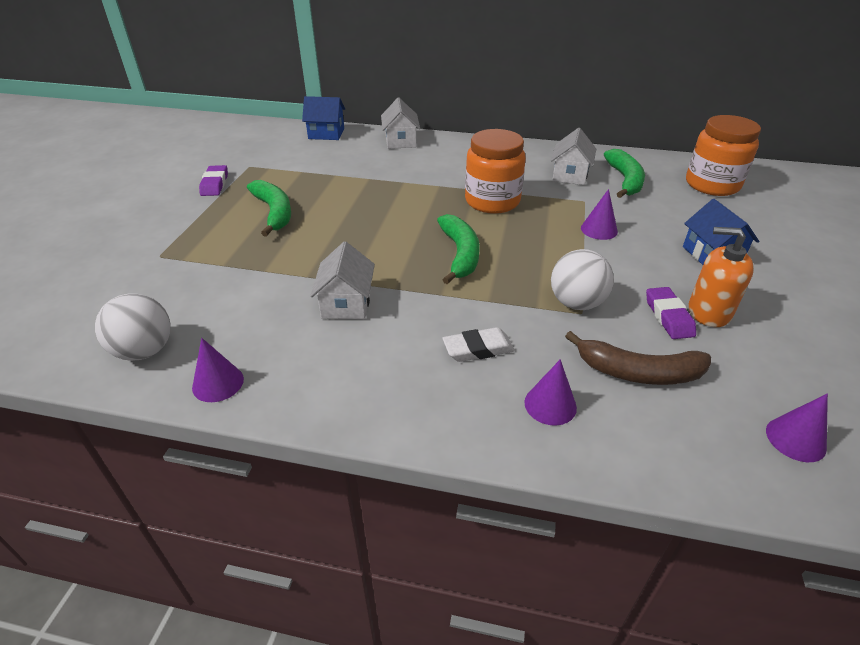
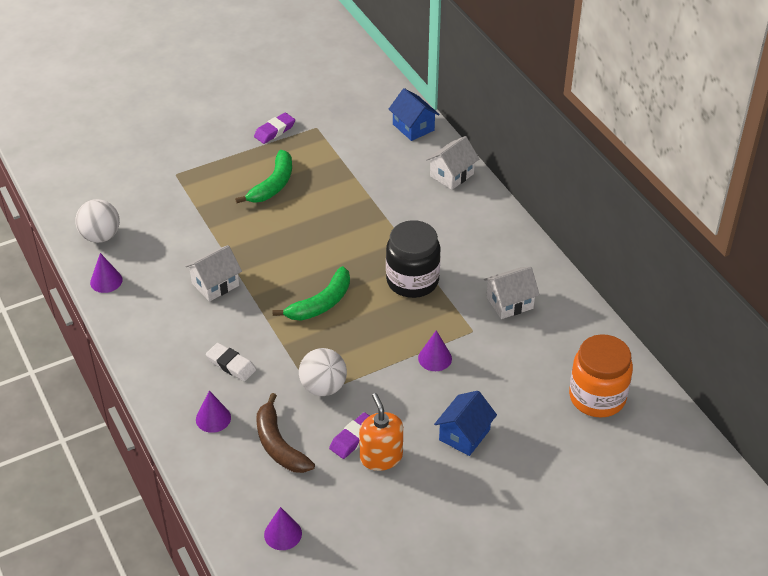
camera: 50 degrees right, 5 degrees up
orange jar [465,129,526,214] -> black jar [386,220,441,298]
green banana [604,149,645,198] -> none

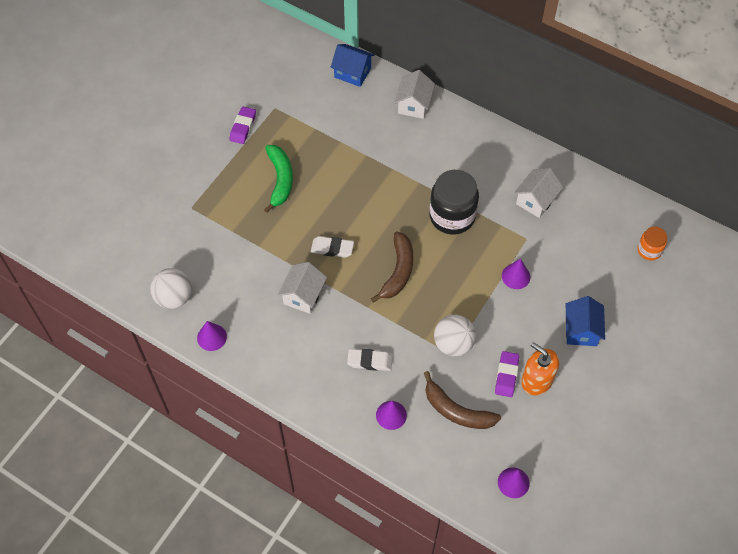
camera: 30 degrees left, 15 degrees up
green banana [273,266,350,320] -> brown banana [371,232,413,303]
orange jar [569,334,633,418] -> orange jar [637,227,667,261], size x0.53
none -> white eraser [311,236,354,258]

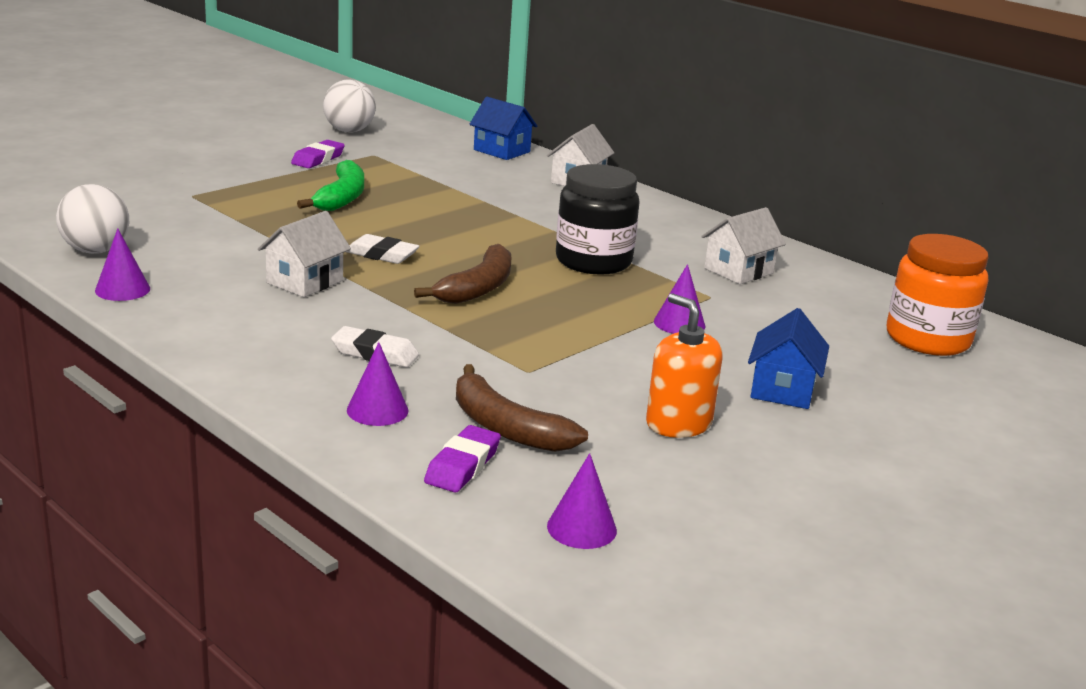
camera: 10 degrees right, 35 degrees down
white ball [434,315,476,356] -> white ball moved to [323,80,376,132]
purple eraser [495,351,519,397] -> purple eraser moved to [424,425,501,493]
orange jar [637,227,667,261] -> orange jar [887,234,988,356], size x1.89

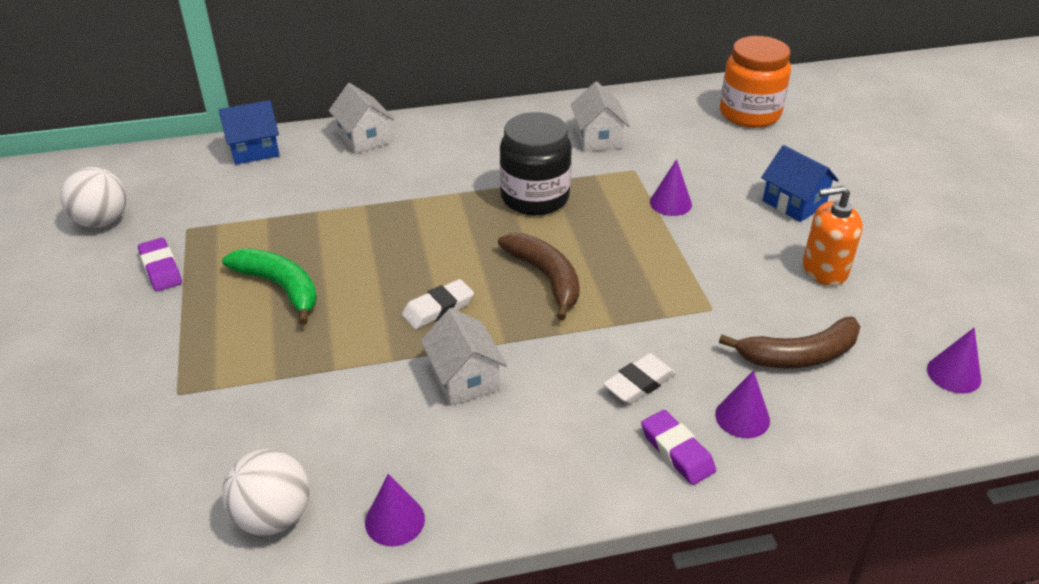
camera: 55 degrees left, 15 degrees up
purple eraser [424,425,501,493] -> purple eraser moved to [641,410,716,485]

